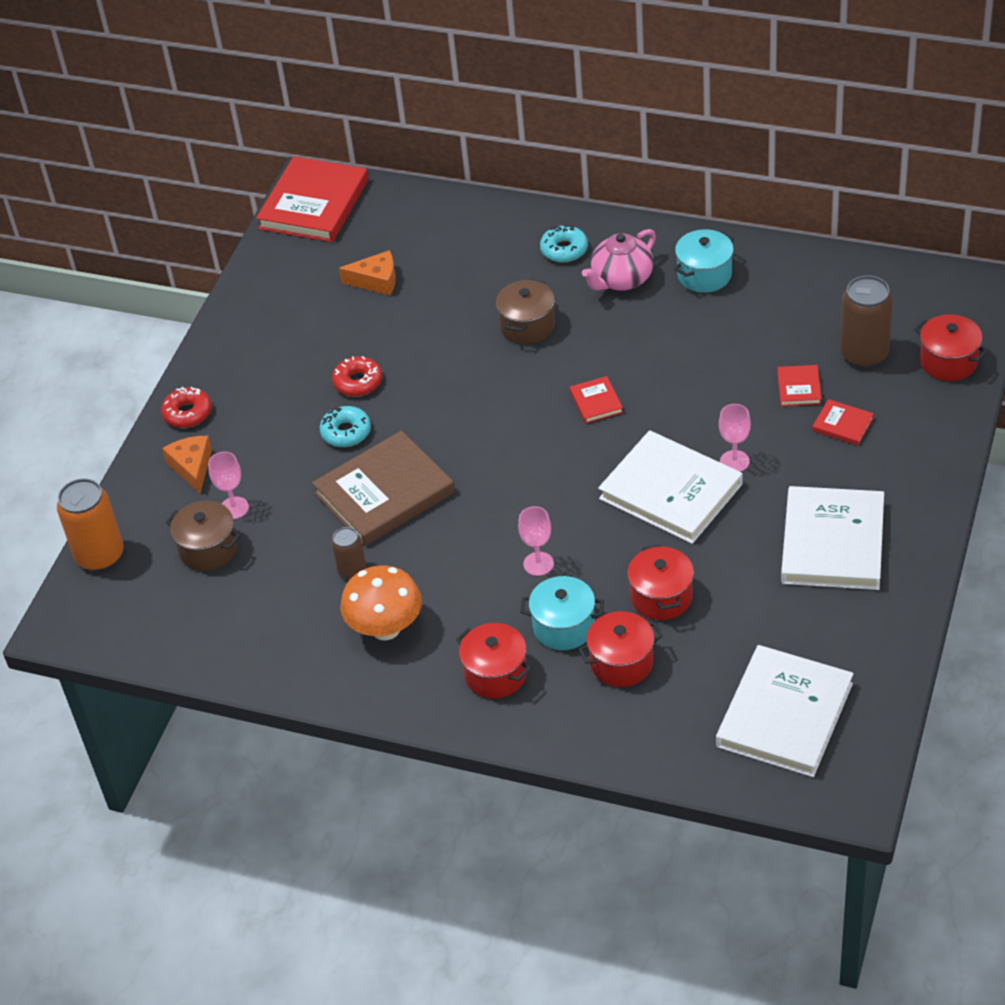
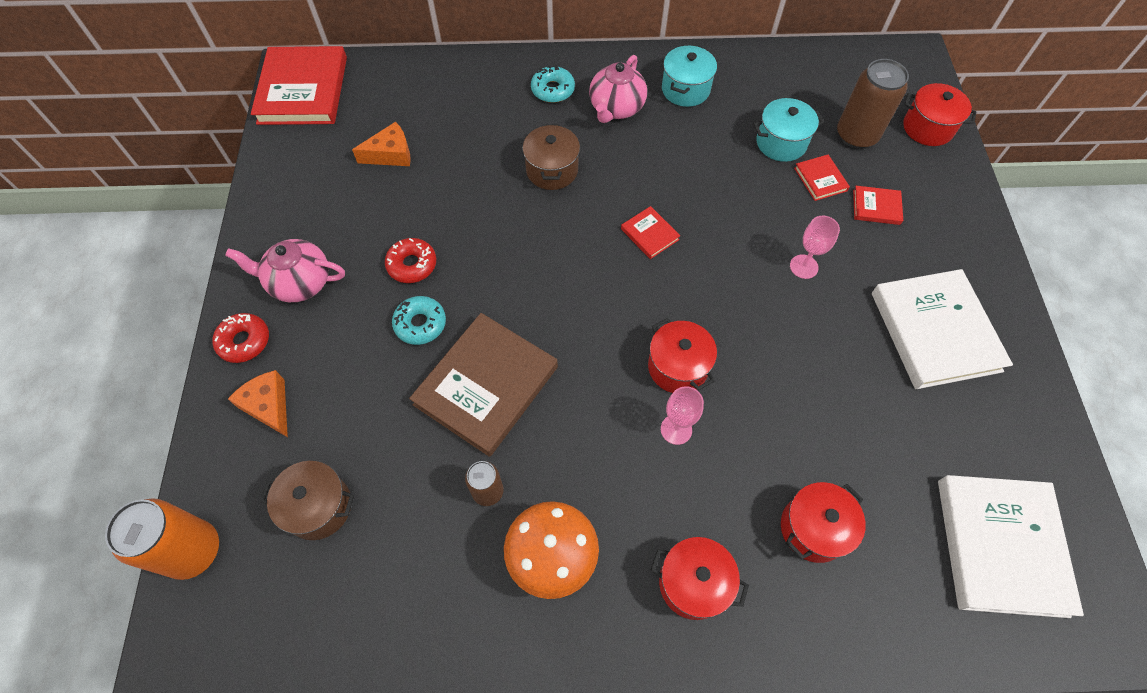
camera: 25 degrees left, 15 degrees up
pink goblet [208,451,249,519] -> none
turquoise pot [520,576,604,650] -> turquoise pot moved to [753,98,824,162]
white book [598,430,742,544] -> none
red pot [627,544,694,620] -> red pot moved to [648,318,717,393]
none -> pink teapot [225,239,345,302]

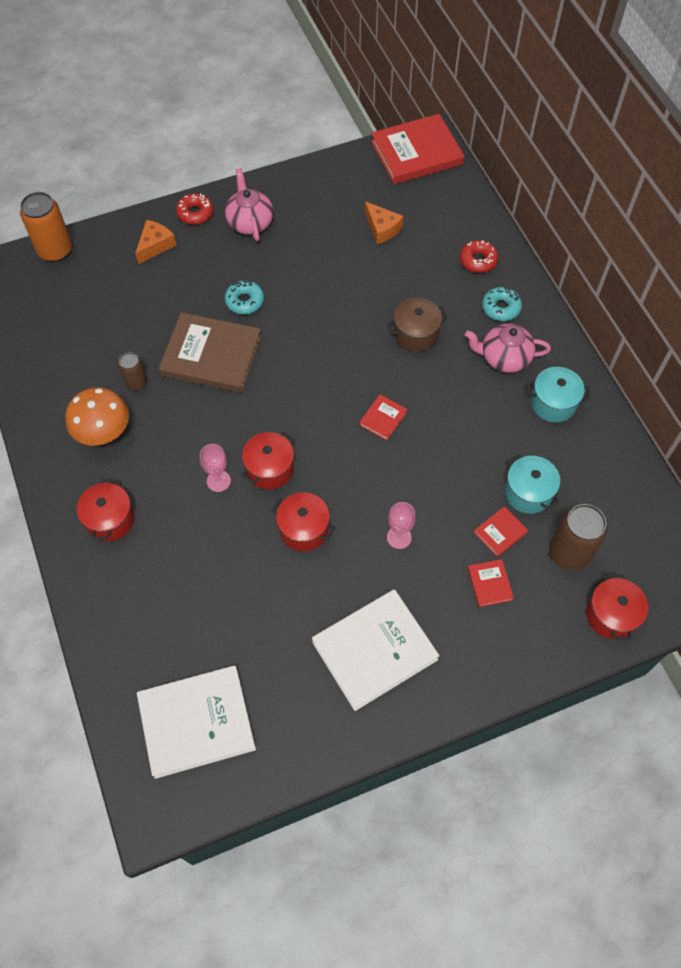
camera: 70 degrees right, 0 degrees up
brown pot [260,461,354,540] -> none
red donut [385,238,436,283] -> red donut moved to [460,240,498,273]
red pot [781,482,866,563] -> red pot moved to [271,492,335,551]

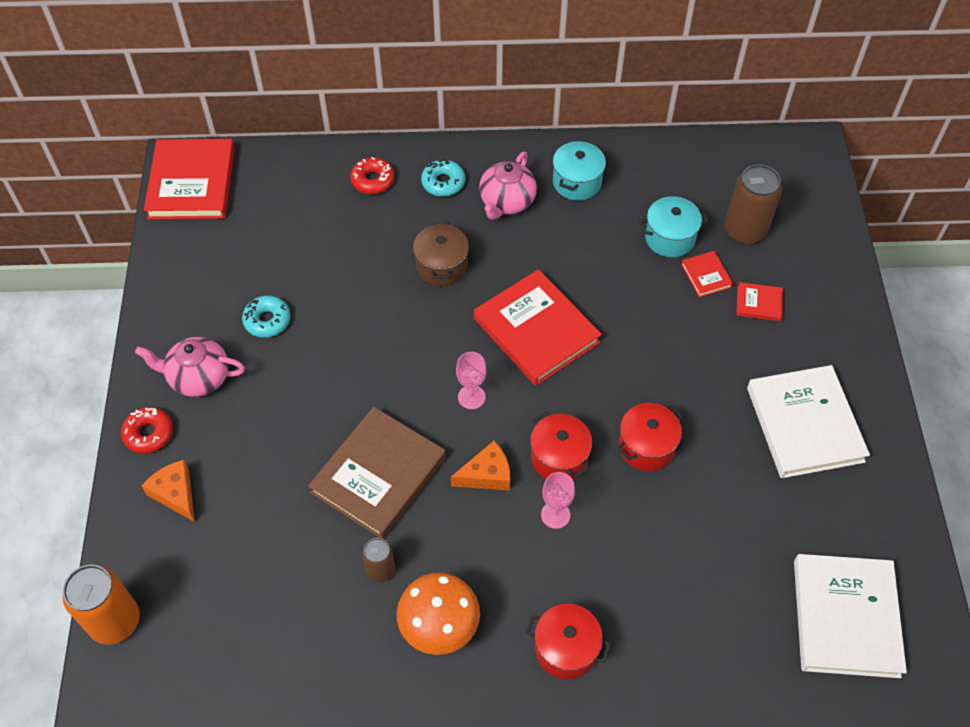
camera: 70 degrees left, 5 degrees down
turquoise donut [225,280,264,314] -> turquoise donut moved to [242,295,291,338]
red book [359,395,407,440] -> red book [474,269,602,386], size x2.23
orange cheese [365,201,404,244] -> orange cheese moved to [451,441,510,490]
pink goblet [387,502,416,549] -> pink goblet moved to [456,352,486,409]
red pot [586,574,648,640] -> none

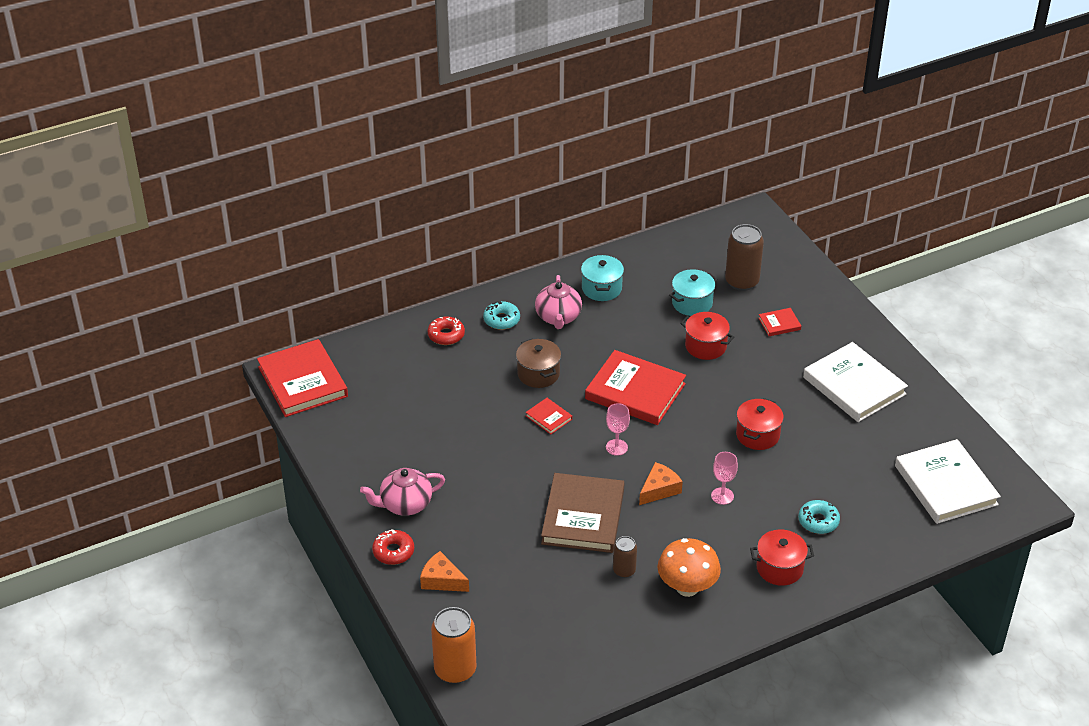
camera: 25 degrees left, 15 degrees down
turquoise donut [242,295,291,338] -> turquoise donut moved to [798,500,840,534]
red pot [530,411,592,480] -> red pot moved to [680,312,734,360]
red book [681,251,733,297] -> red book moved to [525,398,572,434]

